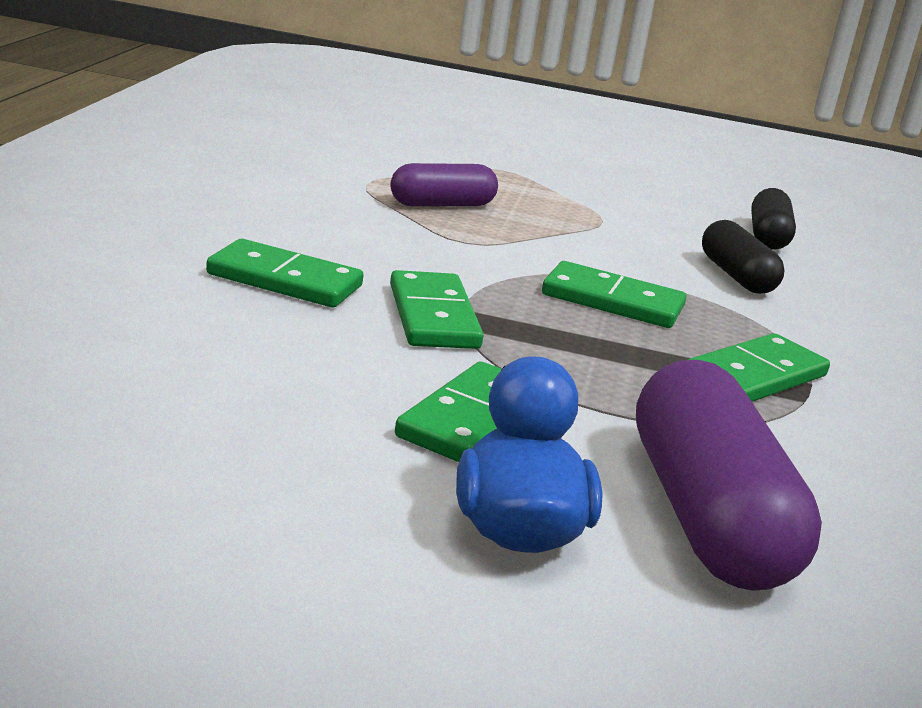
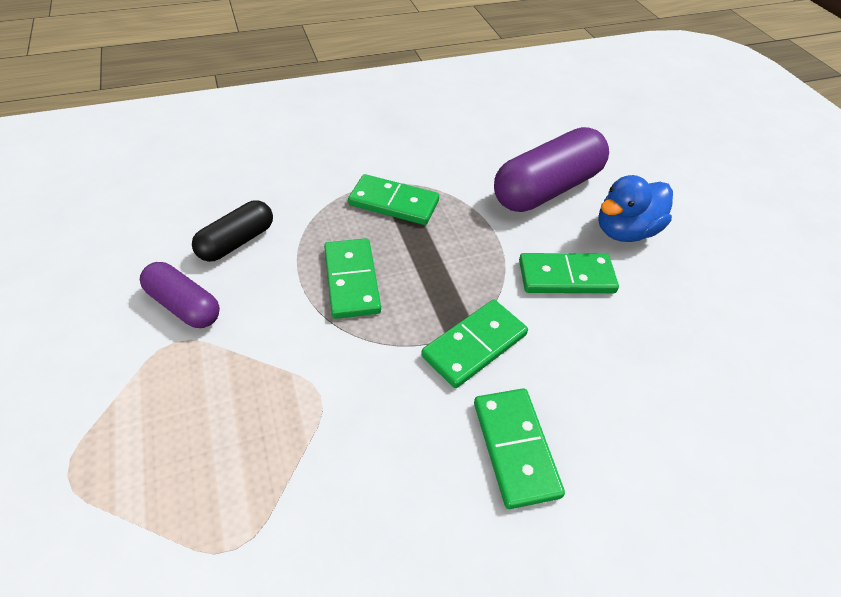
camera: 120 degrees left, 25 degrees up
purple capsule [390,163,498,207] -> purple capsule moved to [140,262,220,328]
black capsule [751,188,796,250] -> none

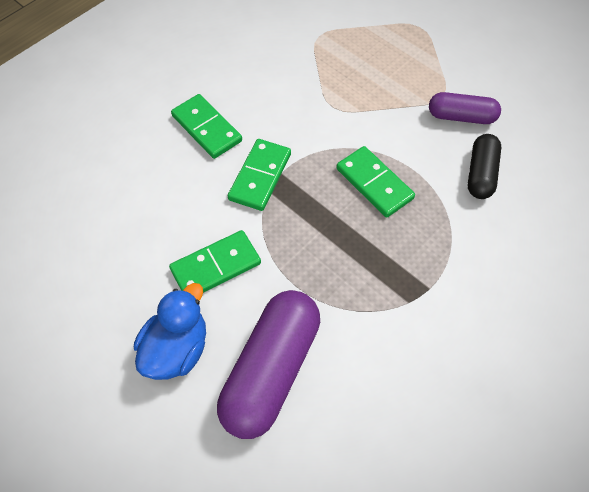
camera: 155 degrees right, 10 degrees up
green domino [348,174,439,225] -> none

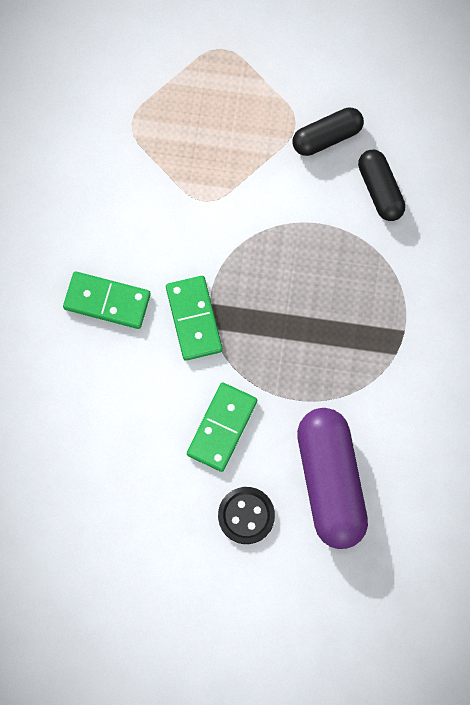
camera: 35 degrees left, 15 degrees up
blue duck [134,283,206,380] -> black button [218,487,275,544]
green domino [336,146,415,218] -> none
purple capsule [429,92,501,124] -> black capsule [293,108,364,156]

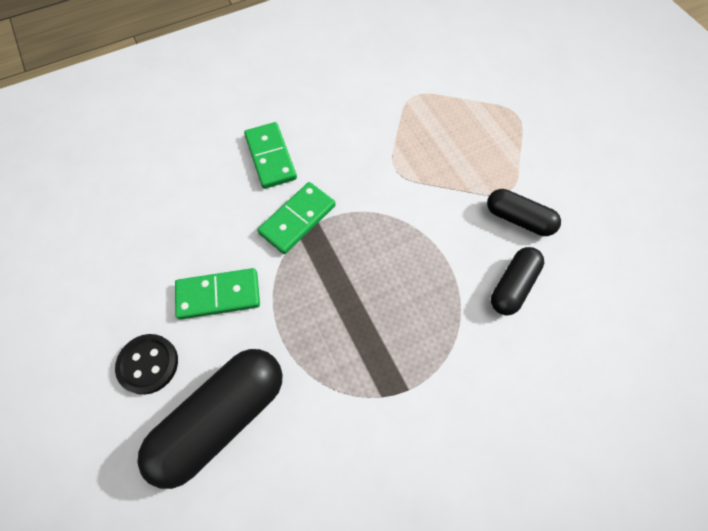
camera: 55 degrees right, 10 degrees down
purple capsule [297,408,368,549] -> black capsule [138,349,283,489]

